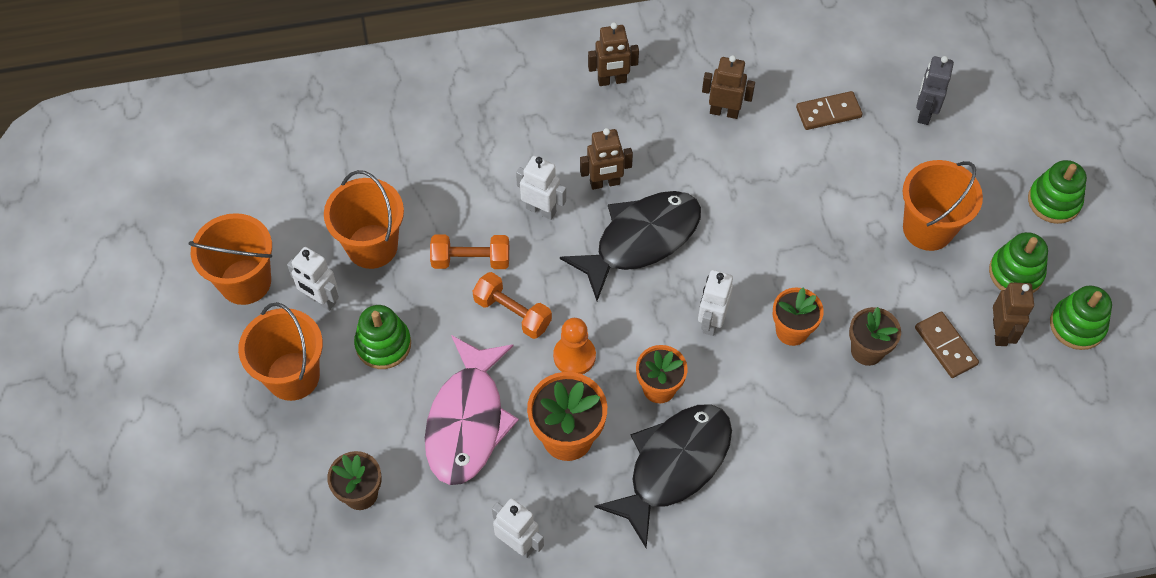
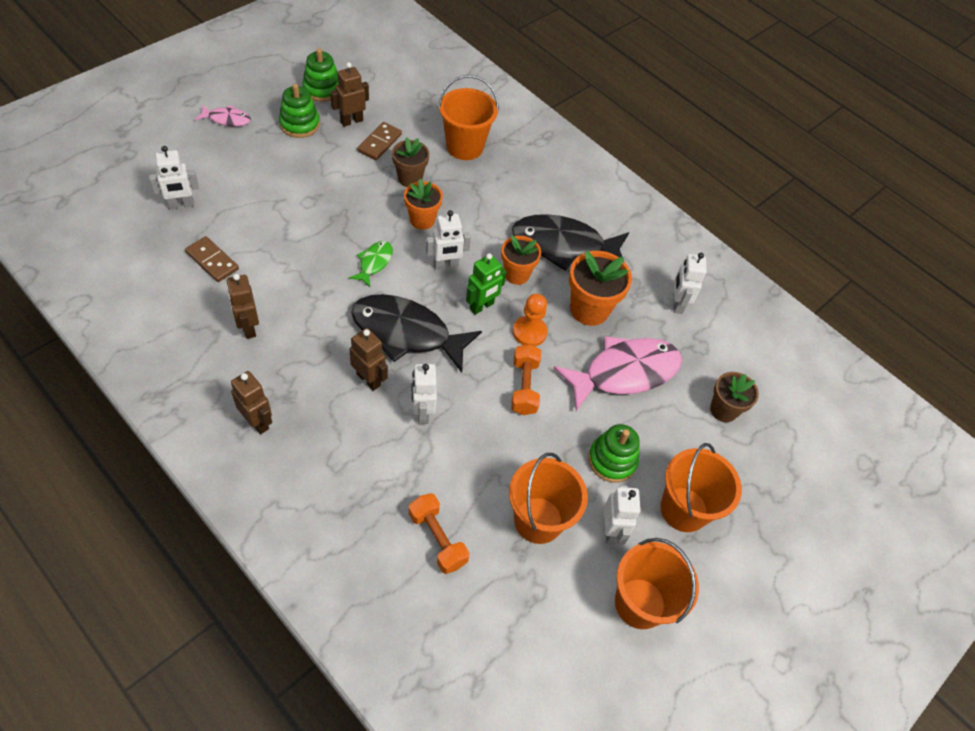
camera: 130 degrees left, 5 degrees down
orange dumbbell [430,235,509,269] -> orange dumbbell moved to [409,493,469,574]
orange bucket [903,160,983,251] -> orange bucket moved to [438,75,499,160]
grey robot [916,56,954,125] -> white robot [149,146,199,209]
green stacking toy [1028,160,1087,224] -> pink fish [195,105,251,126]
none -> green fish [349,241,393,287]
none -> green robot [466,253,507,315]

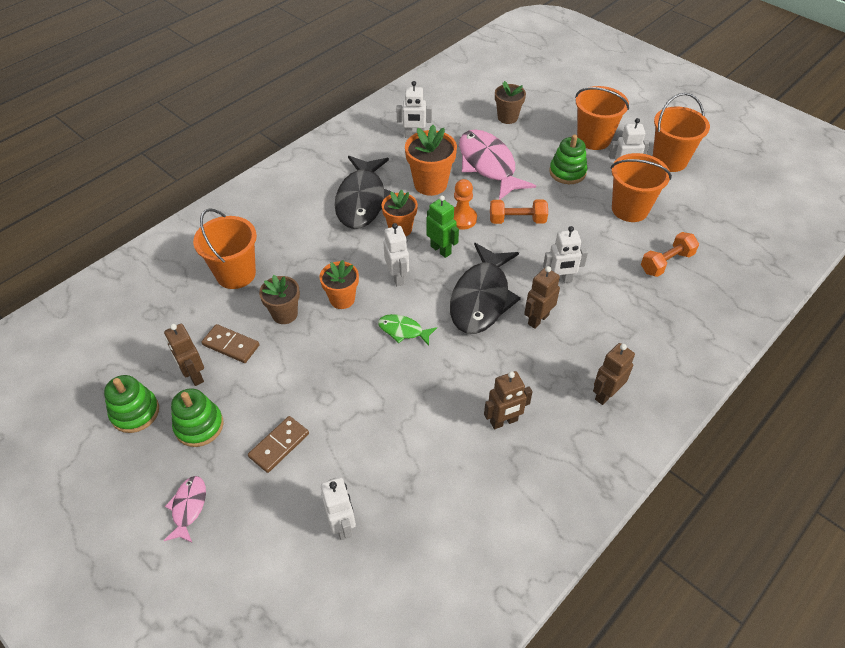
camera: 85 degrees left, 5 degrees down
brown domino [185,236,239,282] -> brown domino moved to [248,416,309,473]

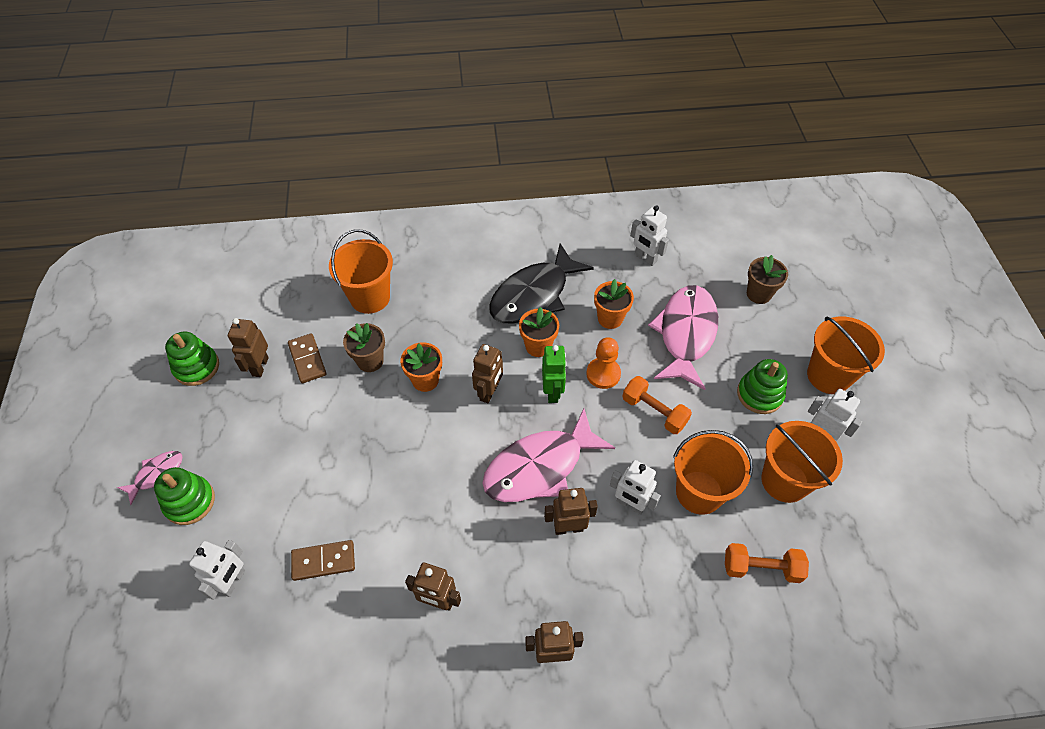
camera: 40 degrees right, 5 degrees up
green stacking toy [171,388,223,447] -> green stacking toy moved to [154,467,215,525]
brown domino [248,416,309,473] -> brown domino moved to [291,540,355,581]
green fish [378,314,437,346] -> none
white robot [383,223,409,286] -> brown robot [472,344,503,403]
orange flower pot [405,125,457,196] -> orange flower pot [594,279,634,329], size x0.66
black fish [450,243,521,334] -> pink fish [482,408,615,502]
orange bucket [653,93,710,172] -> orange bucket moved to [673,430,753,515]

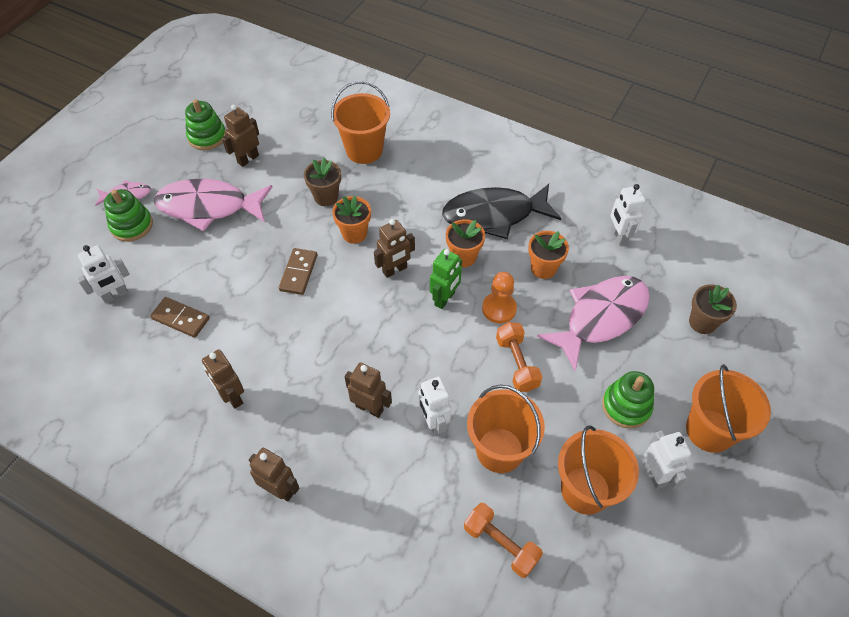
camera: 35 degrees right, 0 degrees up
brown domino [288,333,326,383] -> brown domino moved to [279,248,318,295]
pink fish [482,408,615,502] -> pink fish moved to [154,179,272,231]

